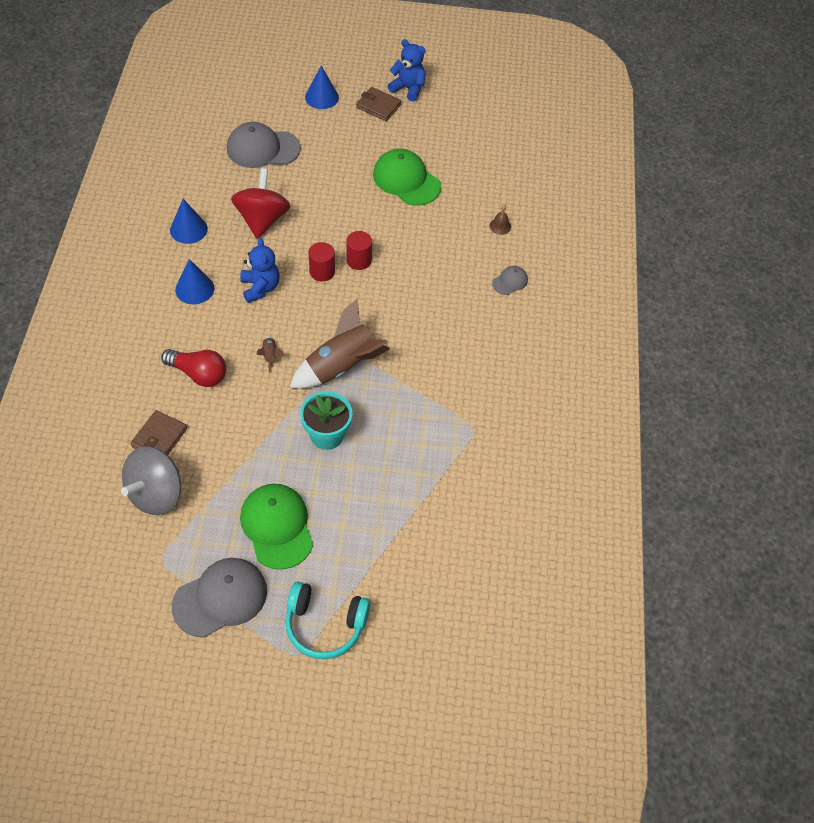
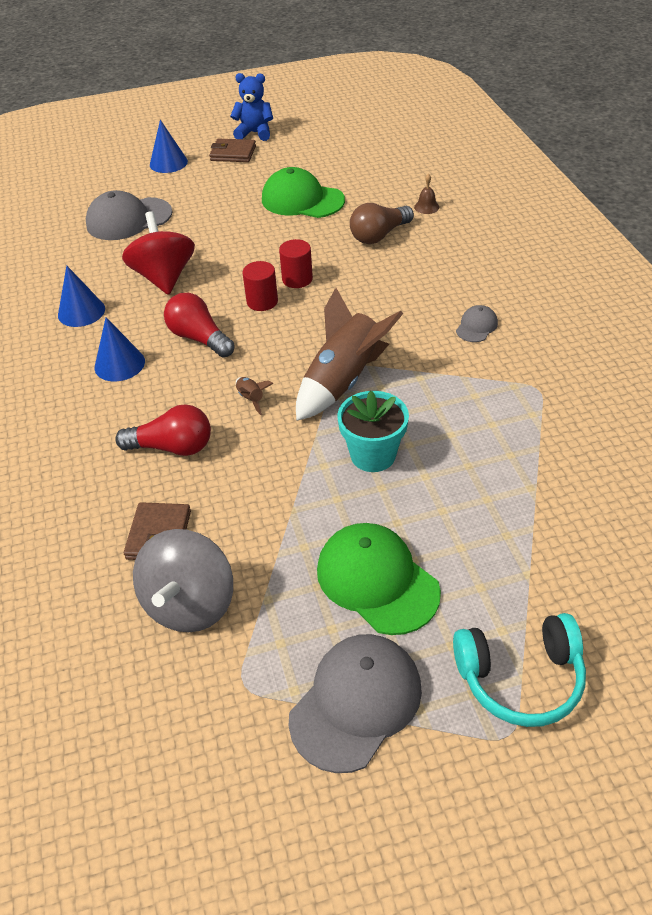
camera: 15 degrees left, 10 degrees down
blue teddy bear [240,237,280,303] -> red light bulb [164,293,235,358]
grey cap [492,266,528,295] -> grey cap moved to [456,305,498,342]
none -> brown light bulb [350,203,414,244]

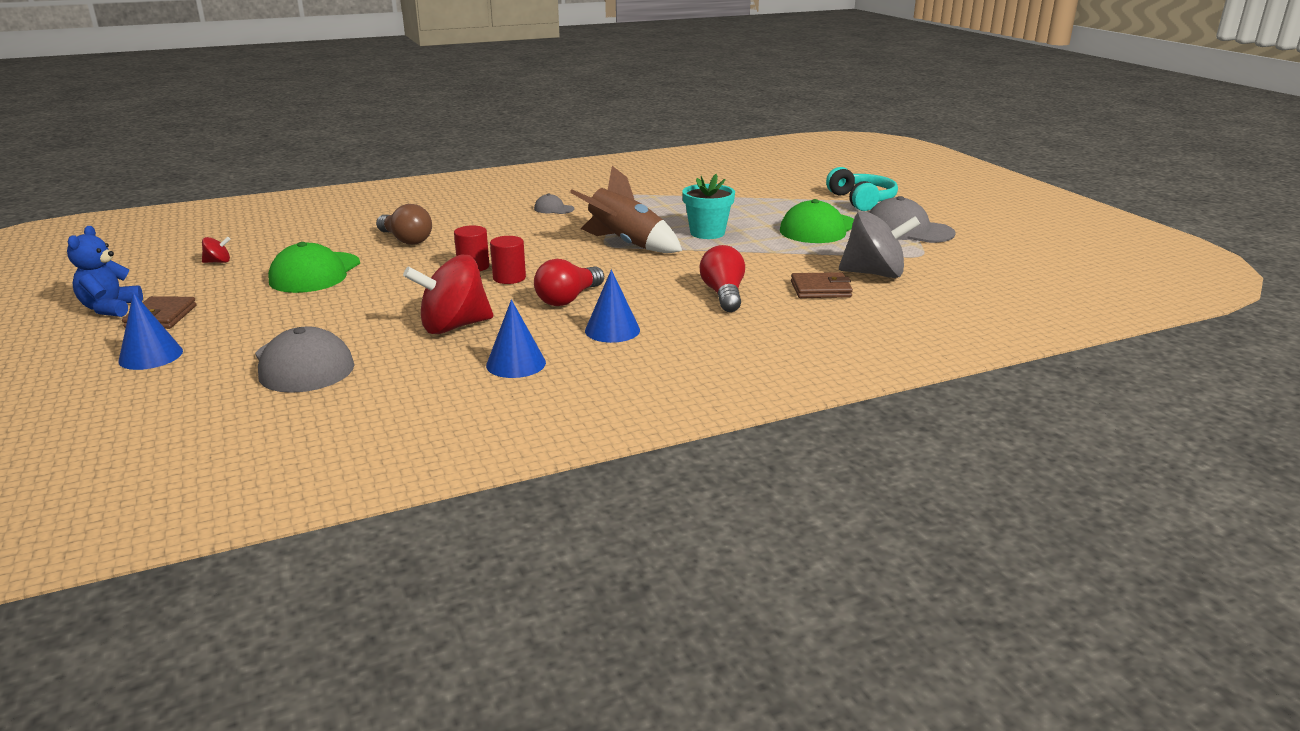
camera: 100 degrees left, 20 degrees down
brown rocket [236,377,274,415] -> none
brown bell [414,174,439,214] -> none
none -> red spinning top [202,237,231,263]

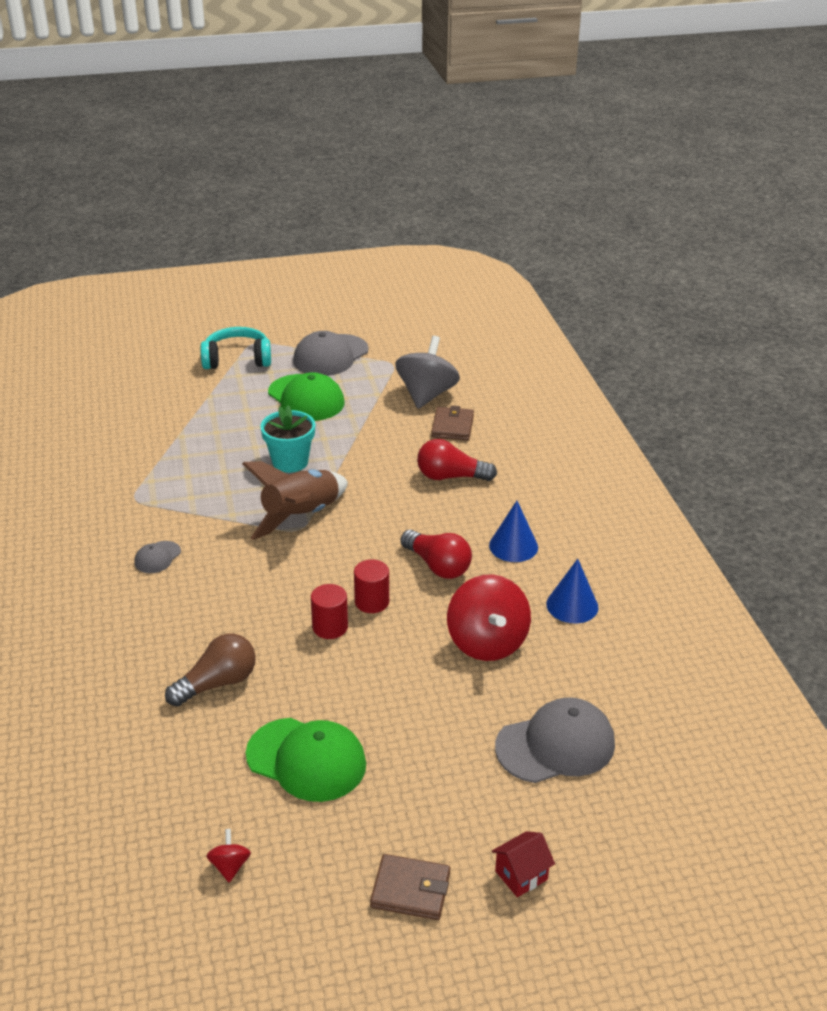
camera: 80 degrees left, 10 degrees up
blue teddy bear [67,226,143,317] -> none
blue cone [118,293,183,370] -> red house [492,831,555,897]

